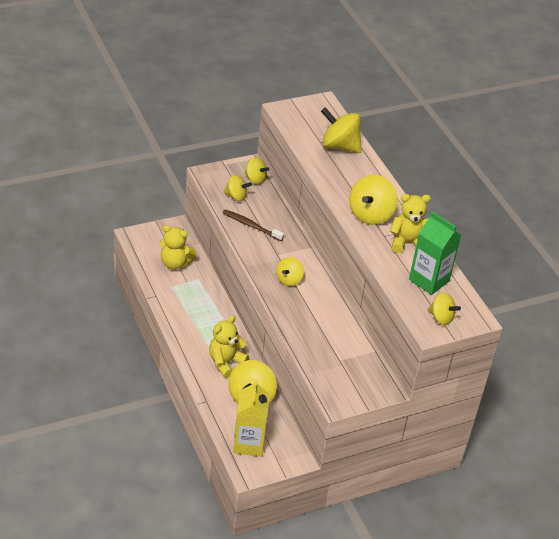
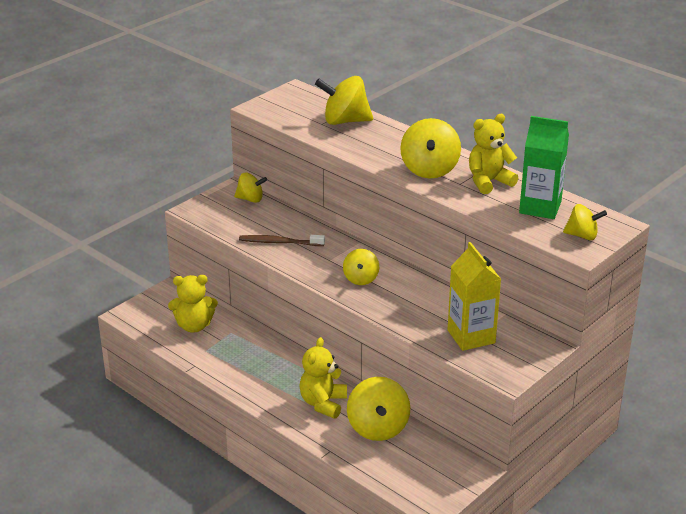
camera: 20 degrees left, 10 degrees down
yellow spinning top [223,175,252,202] -> none
yellow carton [233,379,270,457] -> yellow carton moved to [448,242,501,351]

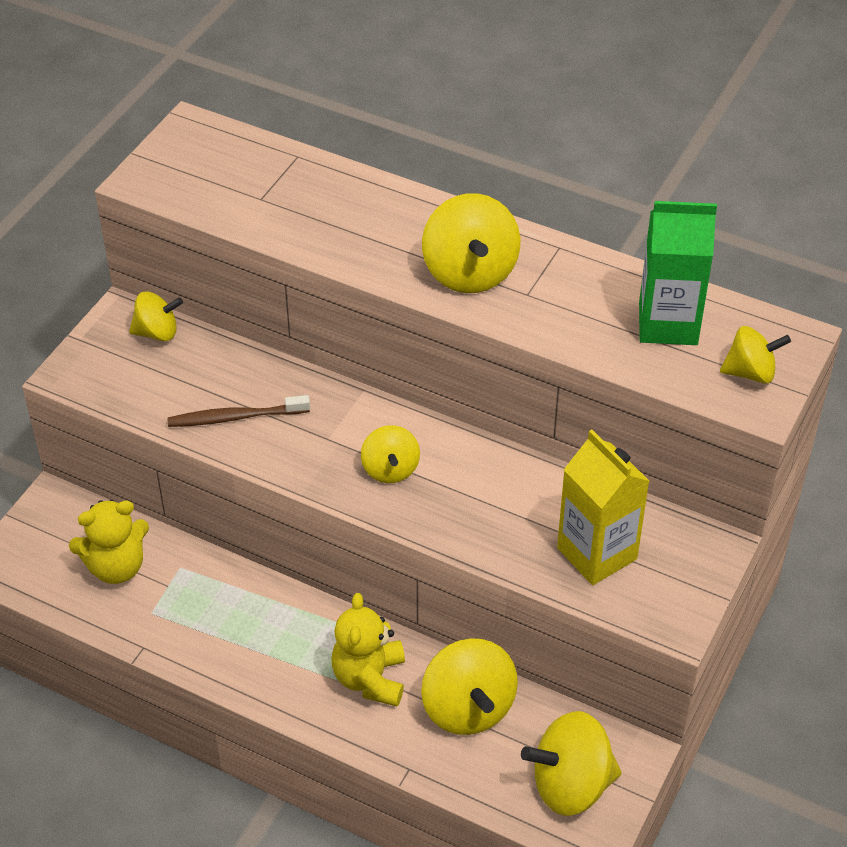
camera: 15 degrees left, 15 degrees up
yellow spinning top [315,76,373,125] -> yellow spinning top moved to [521,711,622,816]
yellow teddy bear [469,114,518,194] -> none

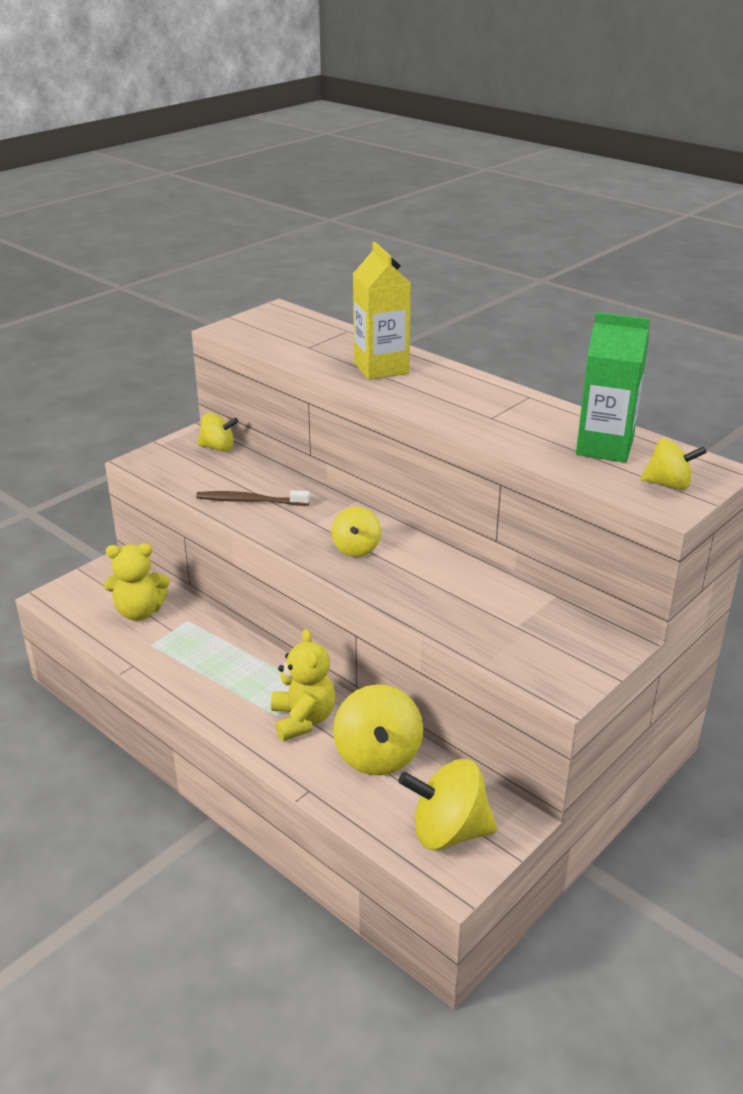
camera: 15 degrees right, 15 degrees down
yellow teddy bear [331,593,405,706] -> yellow teddy bear turned 150 degrees clockwise [271,629,335,741]
yellow spinning top [422,193,520,293] -> none
yellow carton [557,430,649,585] -> yellow carton moved to [353,242,411,380]

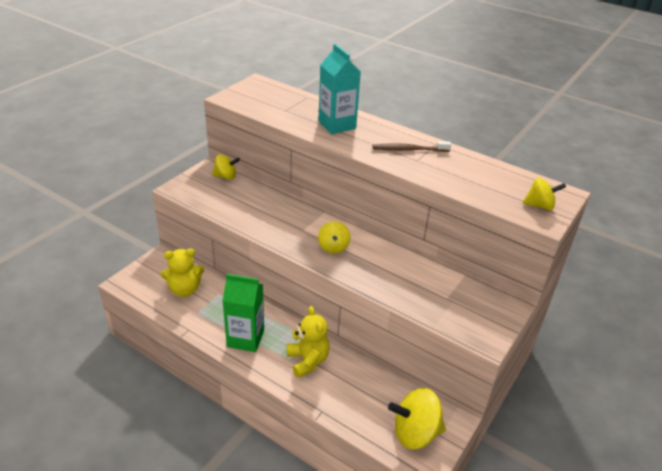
camera: 10 degrees left, 5 degrees up
brown toothbrush [196,490,310,506] -> brown toothbrush moved to [373,141,451,152]
yellow spinning top [333,684,423,776] -> none
yellow carton [353,242,411,380] -> turquoise carton [318,44,361,134]
green carton [576,312,650,463] -> green carton moved to [222,274,264,352]

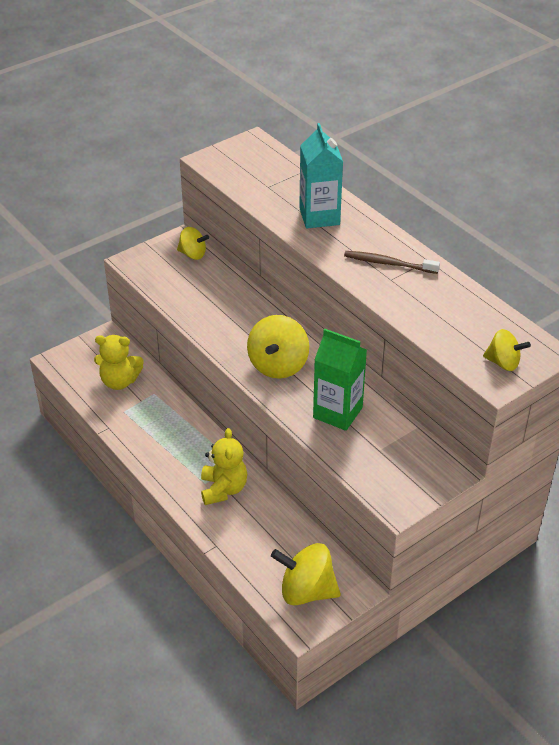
camera: 20 degrees right, 5 degrees up
green carton [222,274,264,352] -> green carton moved to [313,329,367,431]
yellow spinning top [318,221,350,254] -> yellow spinning top [247,315,309,379], size x1.66

